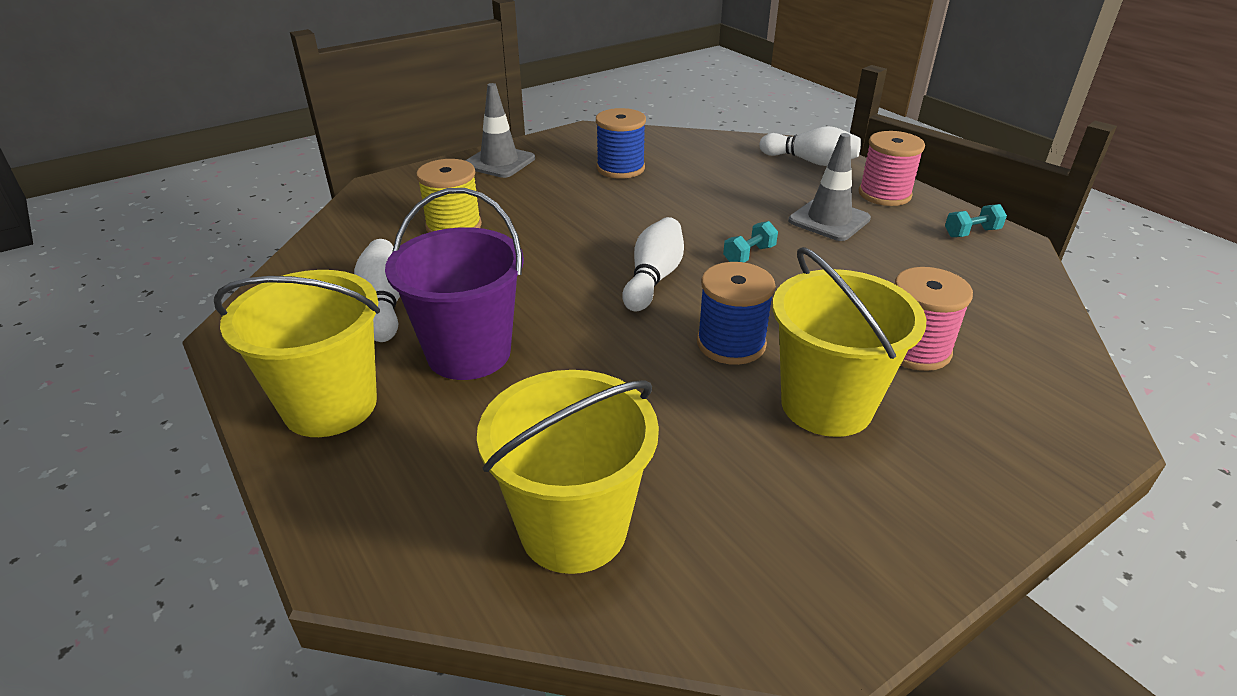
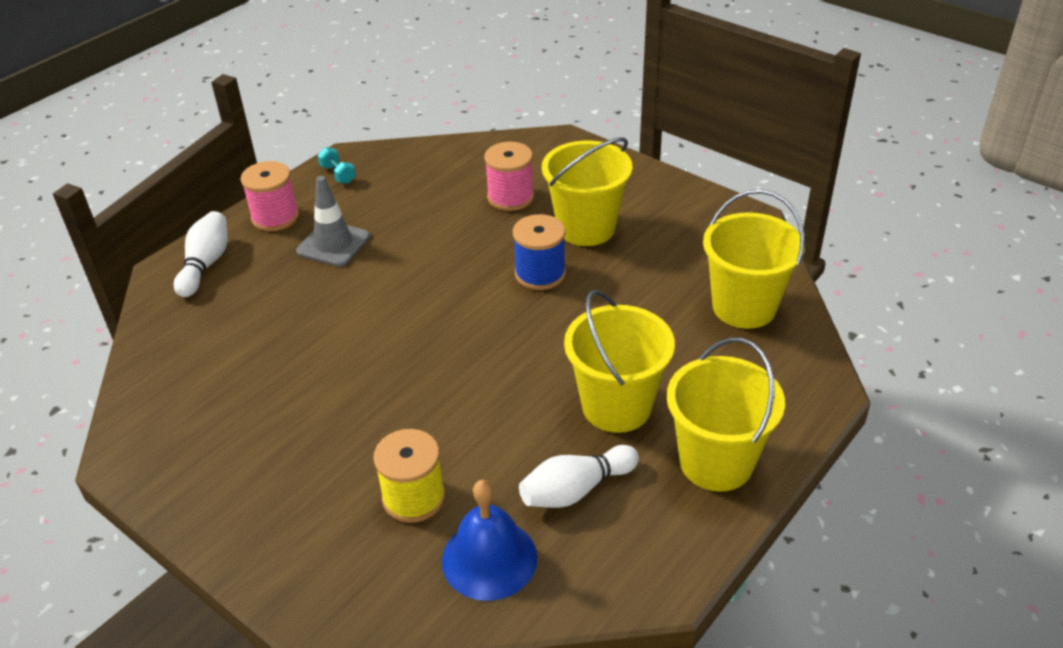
camera: 105 degrees left, 5 degrees up
purple bucket [385,188,524,380] -> yellow bucket [564,290,675,433]
grey traffic cone [465,83,535,178] -> none
blue spool [596,108,646,179] -> none
white bowling pin [622,217,684,312] -> none
turquoise dumbbell [723,221,778,263] -> none
none -> blue bell [442,480,538,601]

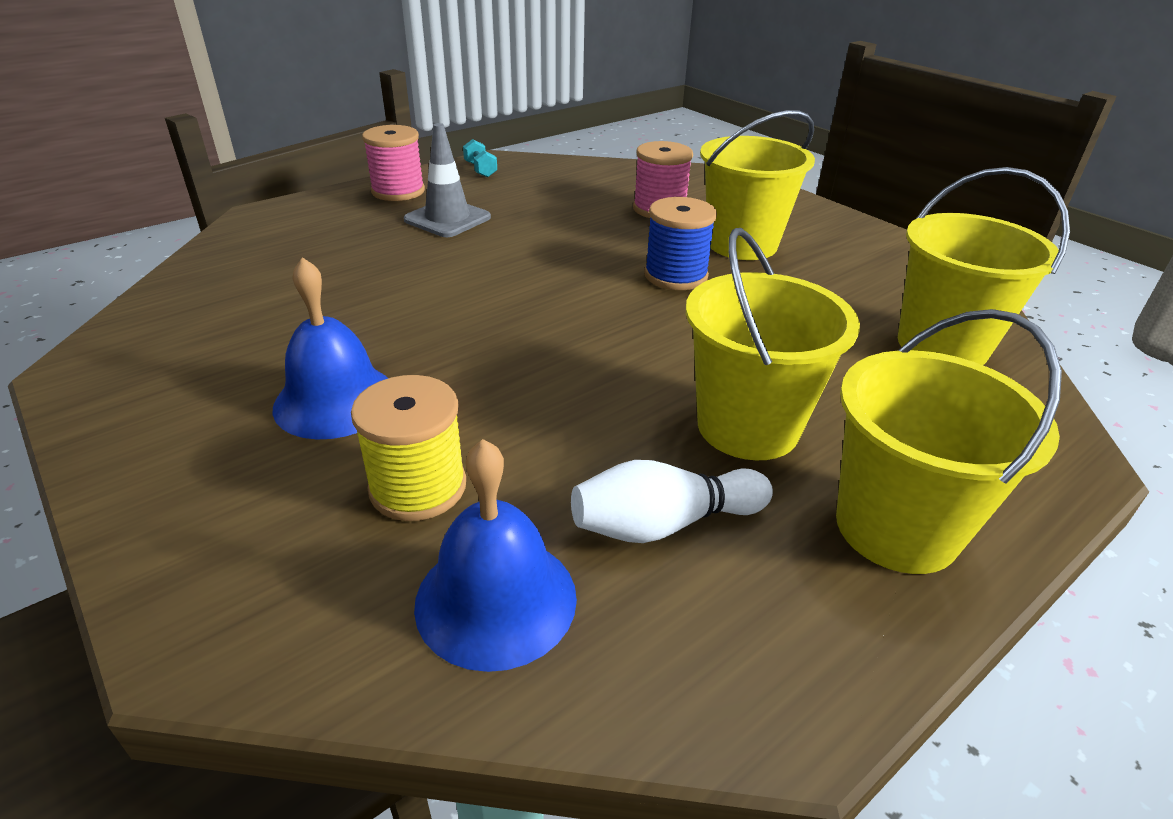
camera: 10 degrees right, 5 degrees down
white bowling pin [174,211,228,297] -> none
none -> blue bell [273,257,388,439]

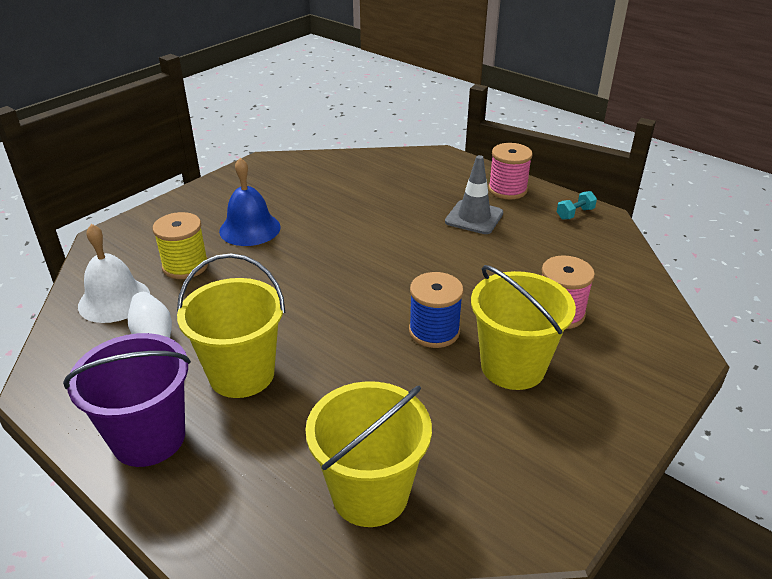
camera: 80 degrees right, 0 degrees up
blue bell [414,439,577,672] -> white bell [78,224,150,323]
yellow bucket [836,309,1062,574] -> purple bucket [63,333,191,467]

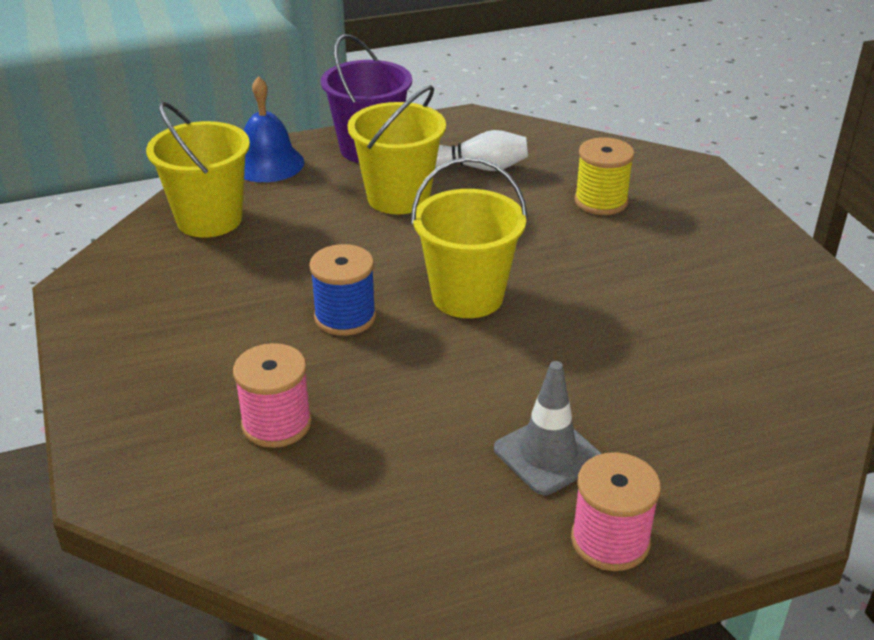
camera: 120 degrees right, 0 degrees up
white bell [78,224,150,323] -> none
blue bell [219,158,281,246] -> blue bell moved to [244,76,305,182]
yellow bucket [471,265,576,390] -> yellow bucket moved to [411,157,528,318]
turquoise dumbbell [557,191,597,220] -> none

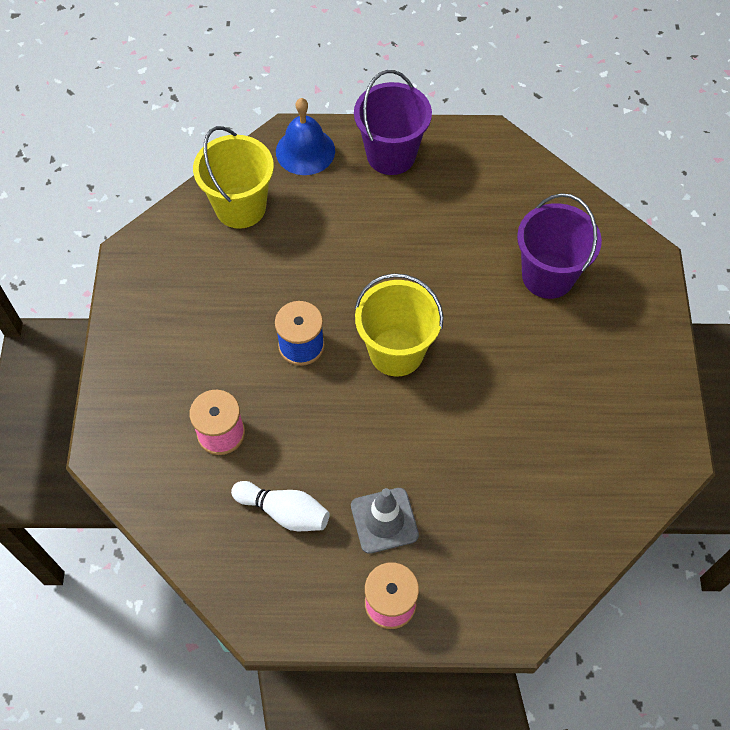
camera: 20 degrees right, 25 degrees up
yellow bucket [347,85,446,214] -> none
white bowling pin [435,130,528,171] -> white bowling pin moved to [231,481,330,531]
yellow spool [574,137,634,215] -> purple bucket [517,193,602,299]

